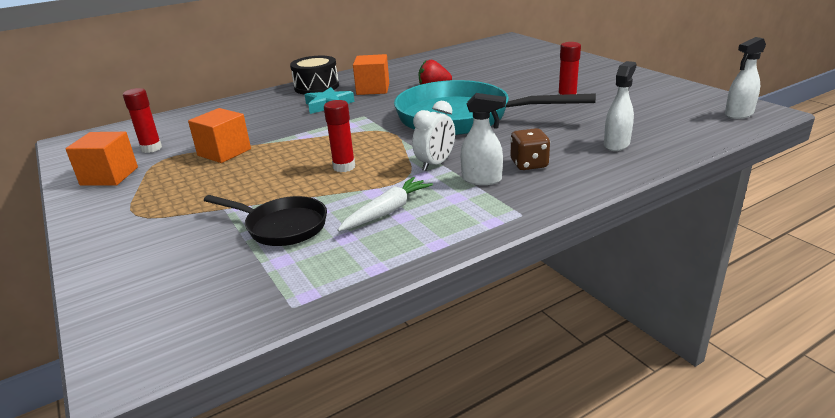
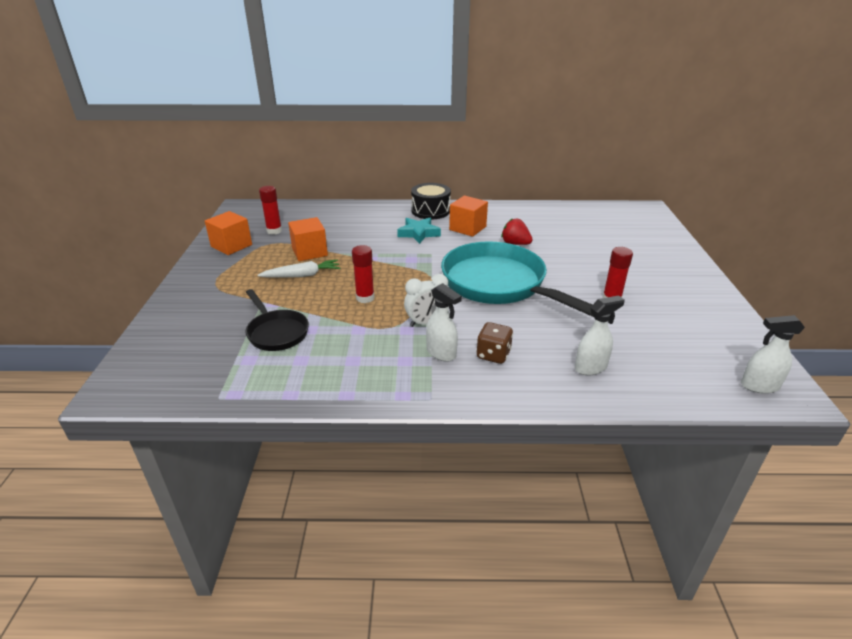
camera: 30 degrees right, 5 degrees up
white carrot [337,177,433,232] -> white carrot moved to [258,260,340,278]

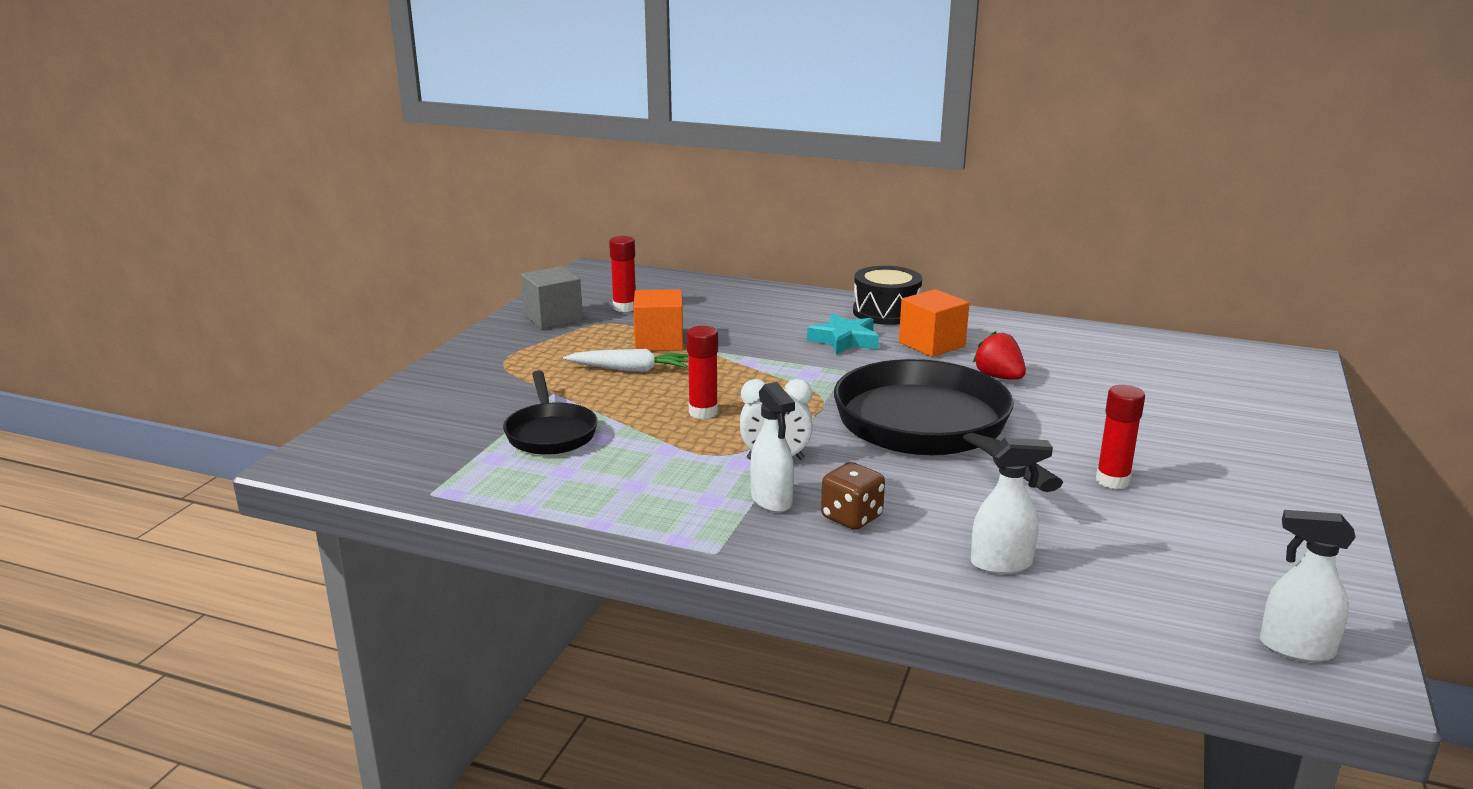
camera: 20 degrees right, 10 degrees down
orange cube [205,211,252,255] -> grey cube [521,266,583,329]
turquoise pan [441,241,594,317] -> black pan [834,359,1063,492]

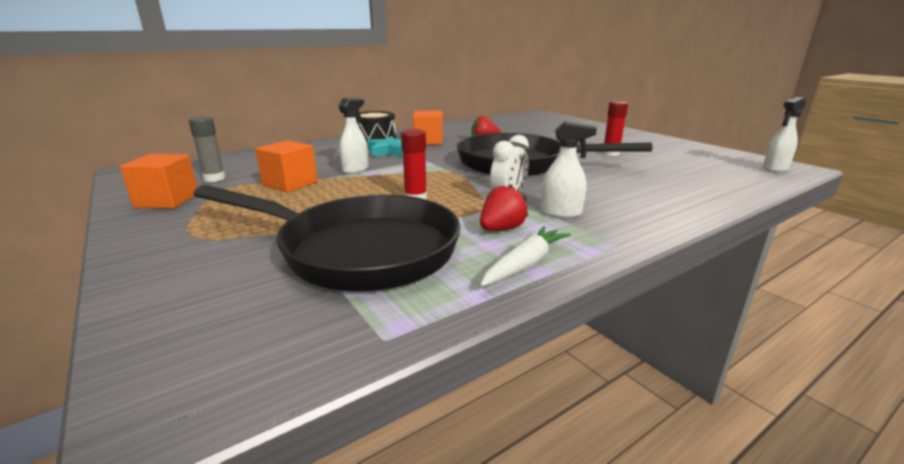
camera: 55 degrees left, 0 degrees up
black pan [503,370,598,455] -> black pan [194,185,461,291], size x1.94
grey cube [521,266,583,329] -> orange cube [120,154,198,209]
white carrot [563,349,688,372] -> white carrot moved to [480,226,571,287]
red glue stick [609,236,636,312] -> grey glue stick [189,116,226,182]
brown dice [821,462,885,530] -> none
white spray bottle [971,438,1053,574] -> white spray bottle moved to [339,98,368,174]
none -> red strawberry [480,185,528,231]

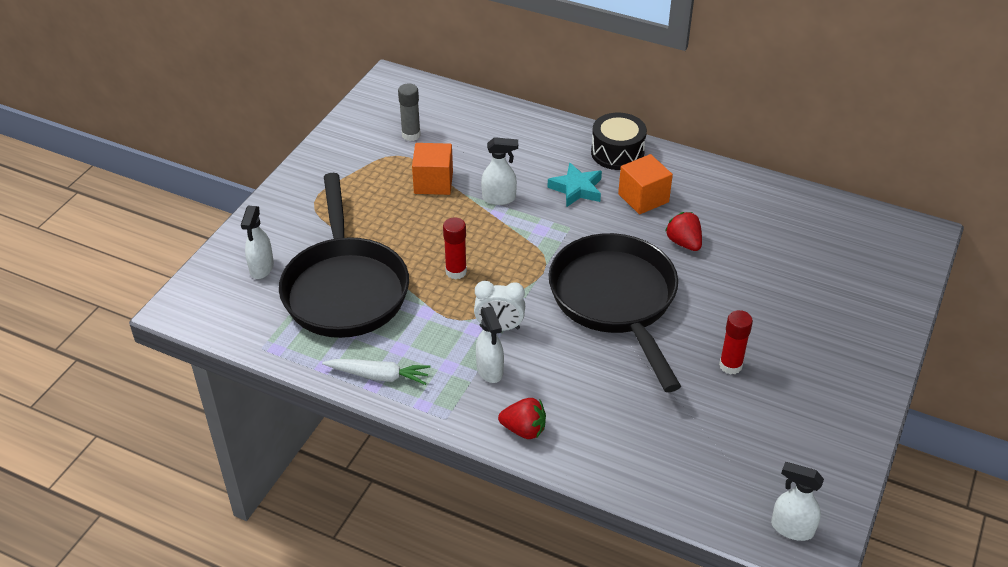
camera: 60 degrees right, 20 degrees up
orange cube [120,154,198,209] -> none
red strawberry [480,185,528,231] -> red strawberry moved to [498,398,546,439]
none -> white spray bottle [241,206,274,279]

